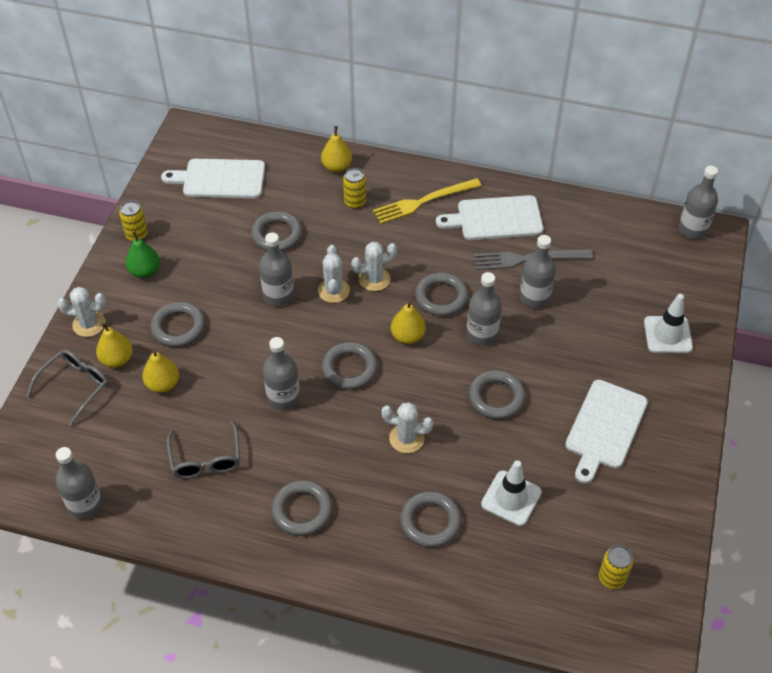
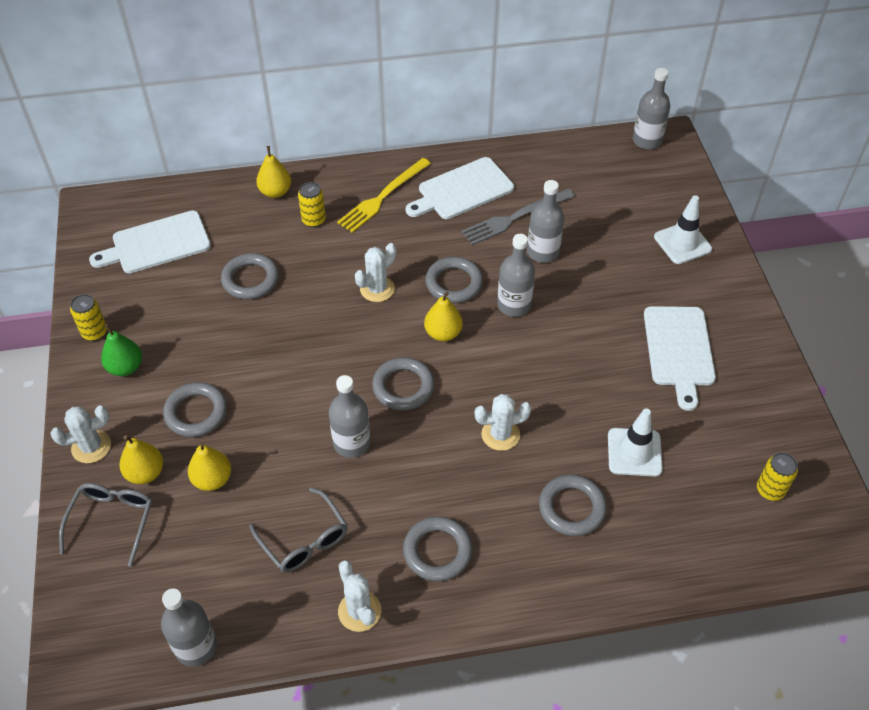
camera: 25 degrees left, 0 degrees up
grey bottle [259,233,294,306] -> none
white cactus [318,245,350,303] -> white cactus moved to [338,560,381,632]
grey ring [469,370,525,419] -> none

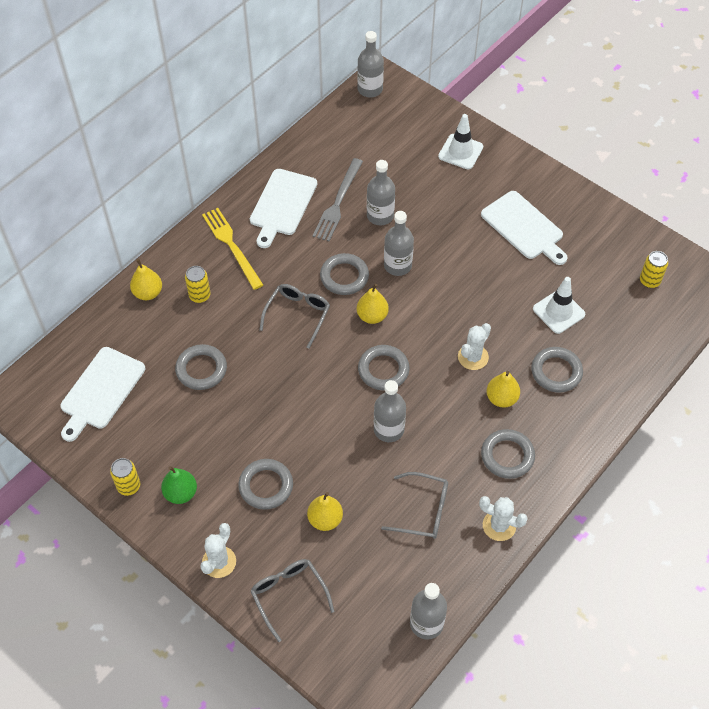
camera: 40 degrees left, 5 degrees up
yellow pear [119,435,163,484] -> yellow pear moved to [486,371,520,408]
yellow fork [337,158,431,233] -> yellow fork turned 150 degrees clockwise [202,208,263,290]
white cactus [355,243,396,302] -> grey glasses [259,284,330,349]

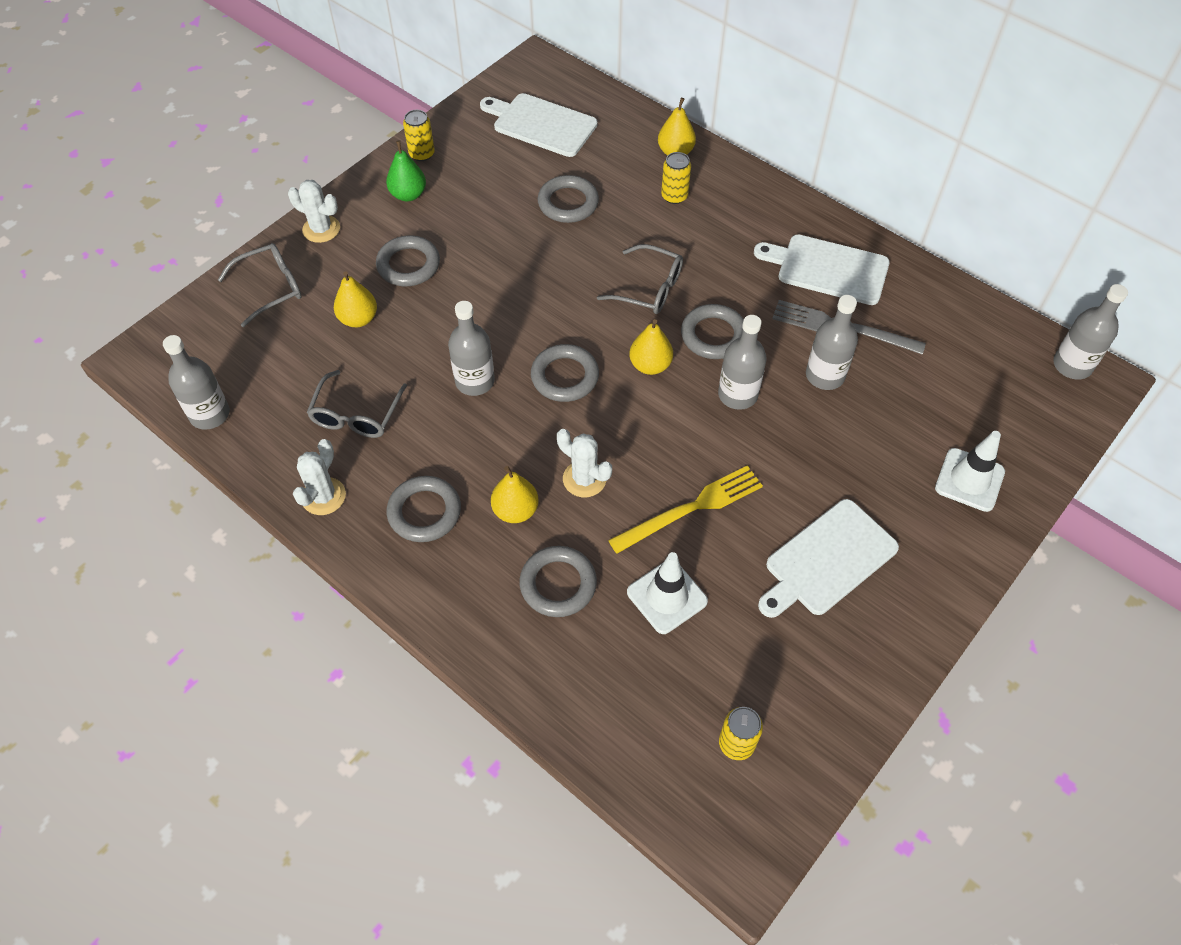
camera: 90 degrees right, 0 degrees up
yellow fork [202,208,263,290] -> yellow fork moved to [608,465,763,554]

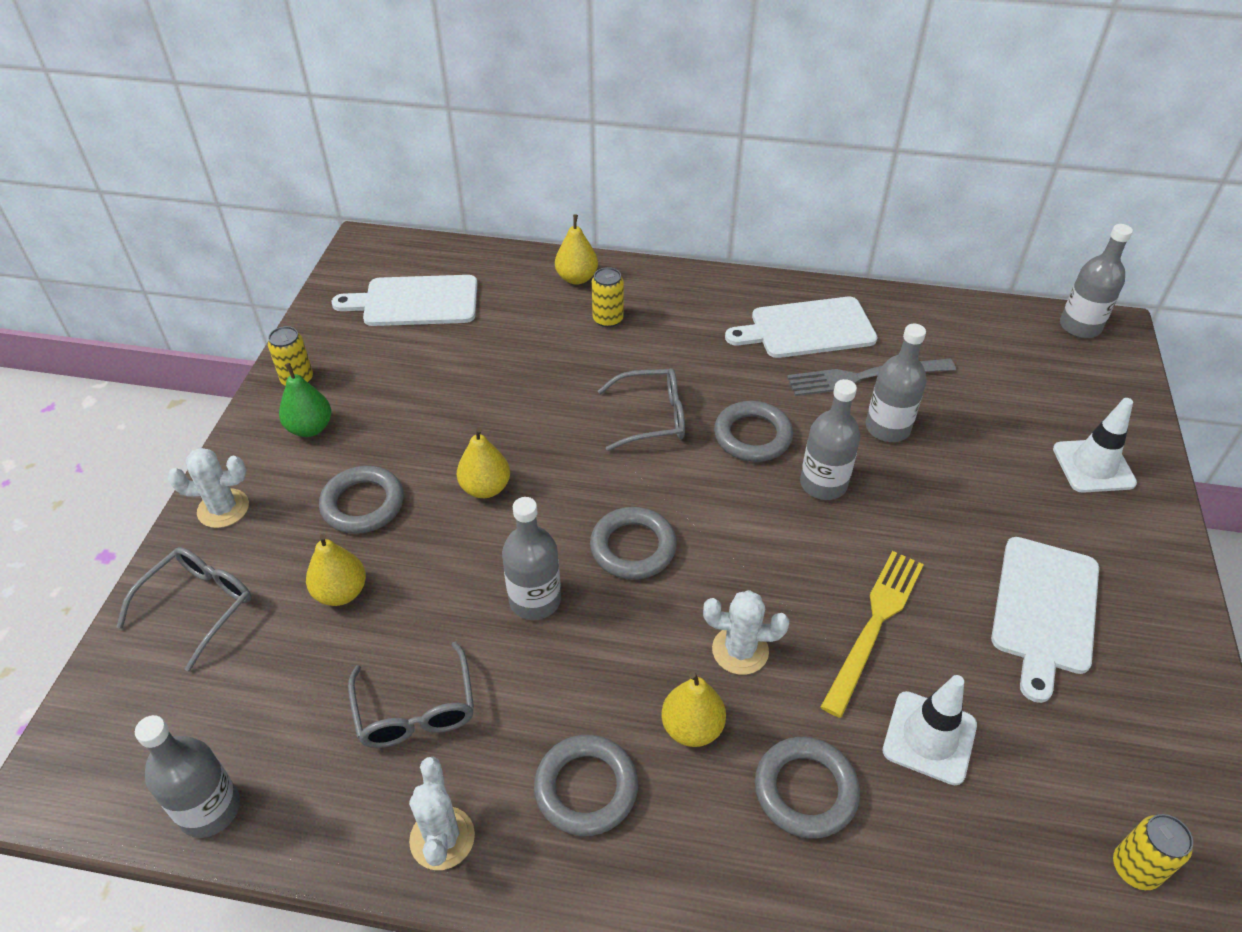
camera: 30 degrees left, 10 degrees down
grey ring [537,175,599,223] -> none
yellow pear [629,319,673,375] -> yellow pear moved to [457,427,510,498]

